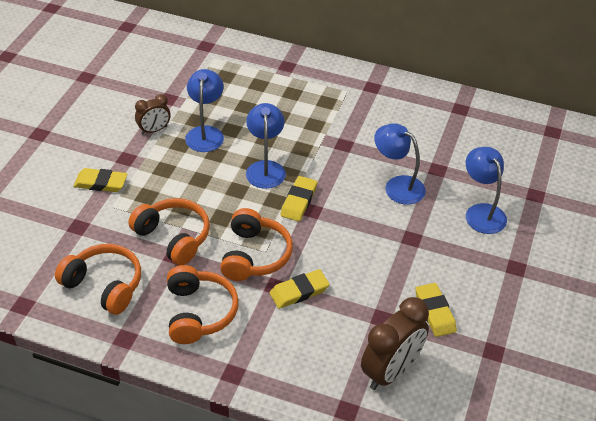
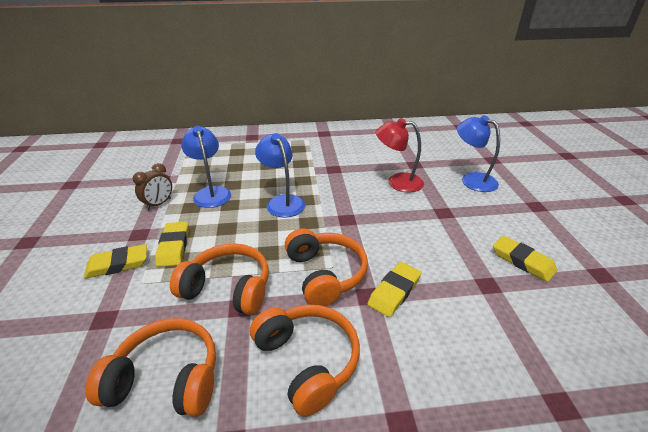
camera: 25 degrees left, 10 degrees down
yellow eraser [281,176,317,222] -> yellow eraser moved to [155,222,189,267]
brown clock [361,297,429,390] -> none
blue lamp [374,123,426,205] -> red lamp [376,118,424,192]

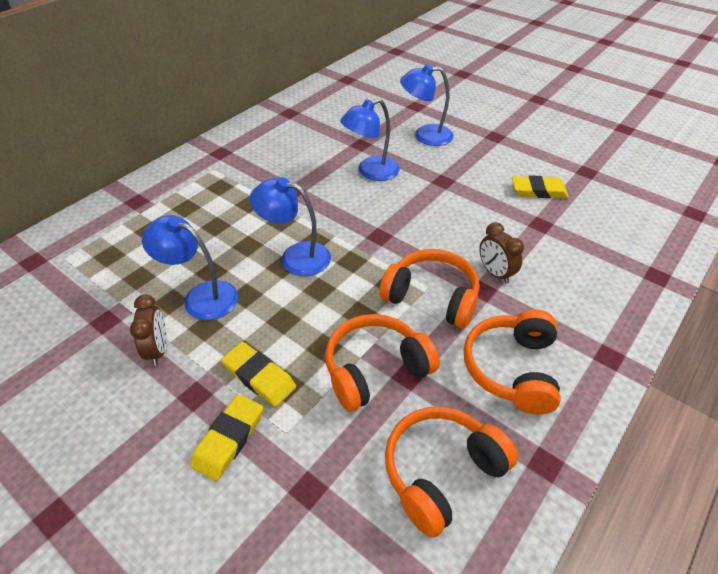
camera: 45 degrees left, 10 degrees up
orange headphones [250,305,360,417] -> orange headphones turned 90 degrees counterclockwise [464,309,561,415]
yellow eraser [368,262,421,317] -> brown clock [479,222,524,284]
red lamp [376,118,424,192] -> blue lamp [340,98,400,181]

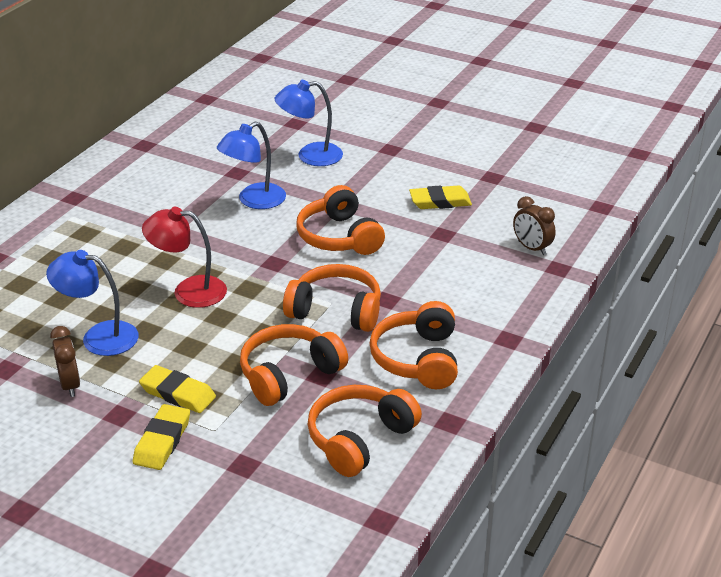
camera: 10 degrees left, 10 degrees down
blue lamp [250,177,331,276] -> red lamp [142,207,227,308]
brown clock [479,222,524,284] -> brown clock moved to [513,196,556,255]
none -> orange headphones [296,185,385,255]

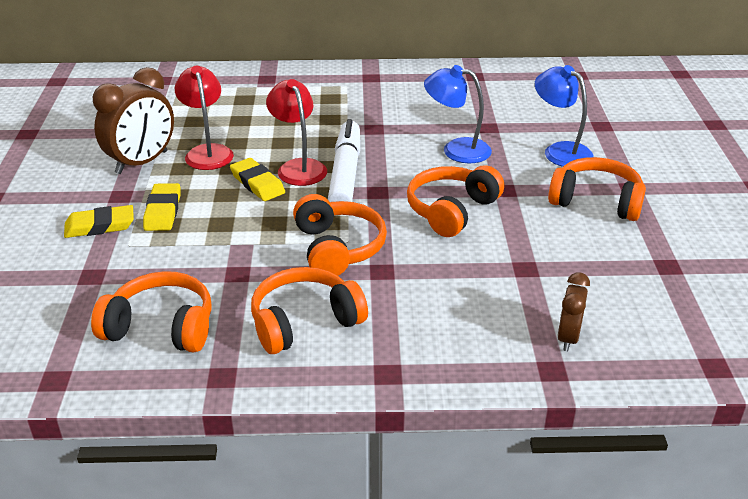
camera: 60 degrees right, 0 degrees up
blue lamp [46,250,139,356] -> red lamp [175,66,234,170]
brown clock [50,326,80,397] -> brown clock [93,67,174,174], size x1.78
orange headphones [240,324,348,406] -> orange headphones moved to [548,157,646,221]
yellow eraser [409,185,472,209] -> yellow eraser moved to [230,158,285,201]
none -> white marker [328,119,360,202]

